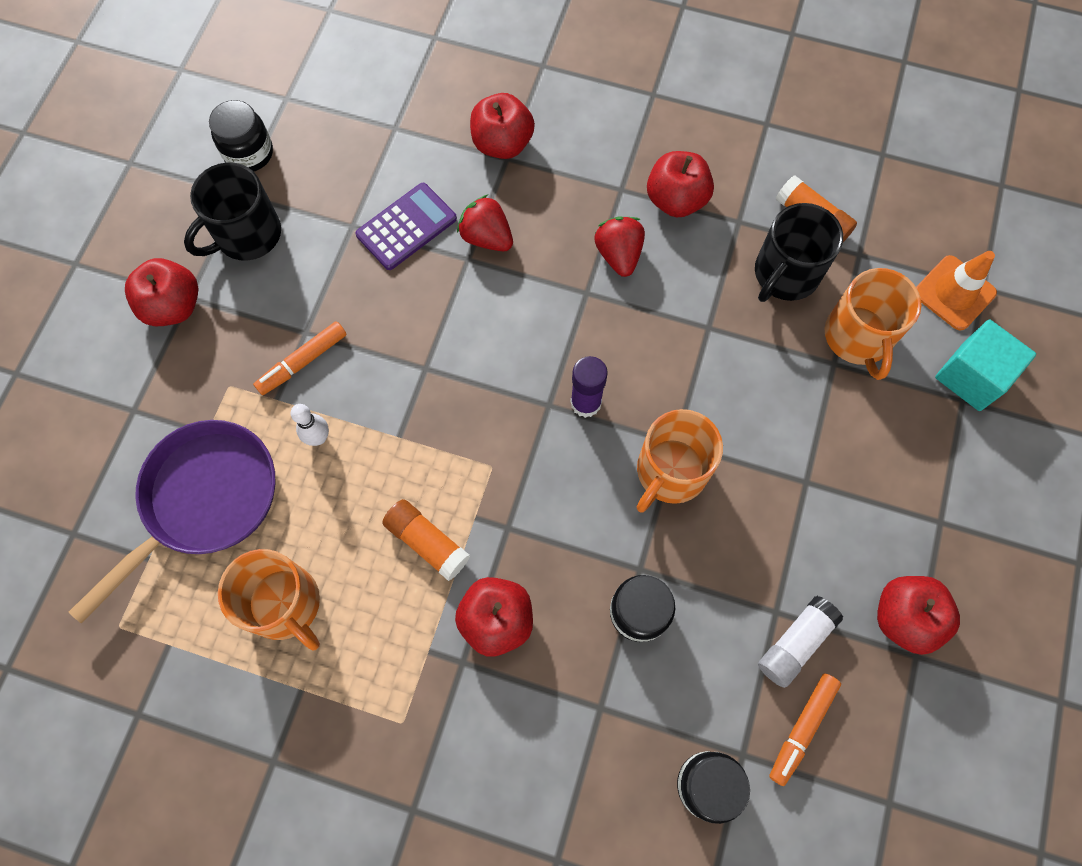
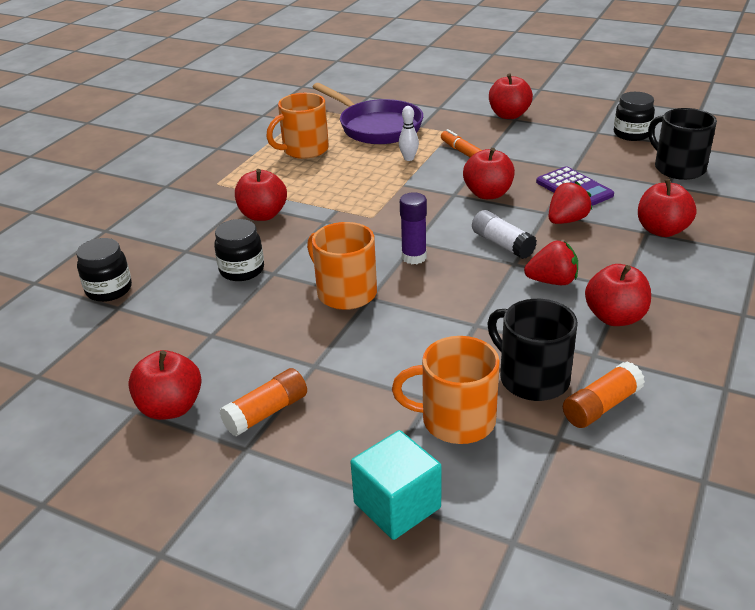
camera: 100 degrees right, 35 degrees down
black mug [184,162,281,261] -> black mug moved to [648,108,717,180]
orange glue stick [382,499,470,581] -> orange glue stick moved to [219,368,307,436]
white glue stick [758,596,843,688] -> white glue stick moved to [472,210,537,259]
orange marker [769,673,841,786] -> none
orange traffic cone [916,251,997,331] -> none
none -> red apple [463,148,515,199]

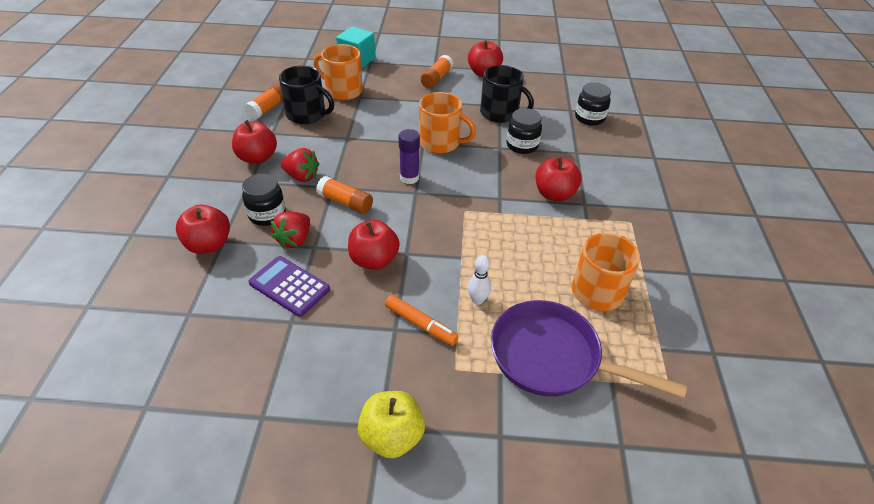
camera: 155 degrees right, 10 degrees up
orange mug [392,336,500,444] -> orange mug turned 135 degrees counterclockwise [314,44,363,100]
white glue stick [472,210,537,259] -> orange glue stick [316,176,373,214]
red apple [489,73,533,119] -> yellow apple [357,391,425,458]
red strawberry [524,241,578,285] -> red strawberry turned 135 degrees counterclockwise [281,148,319,182]
black jar [614,92,655,141] -> black jar moved to [242,174,286,226]
black mug [648,108,717,180] -> black mug moved to [480,65,534,123]

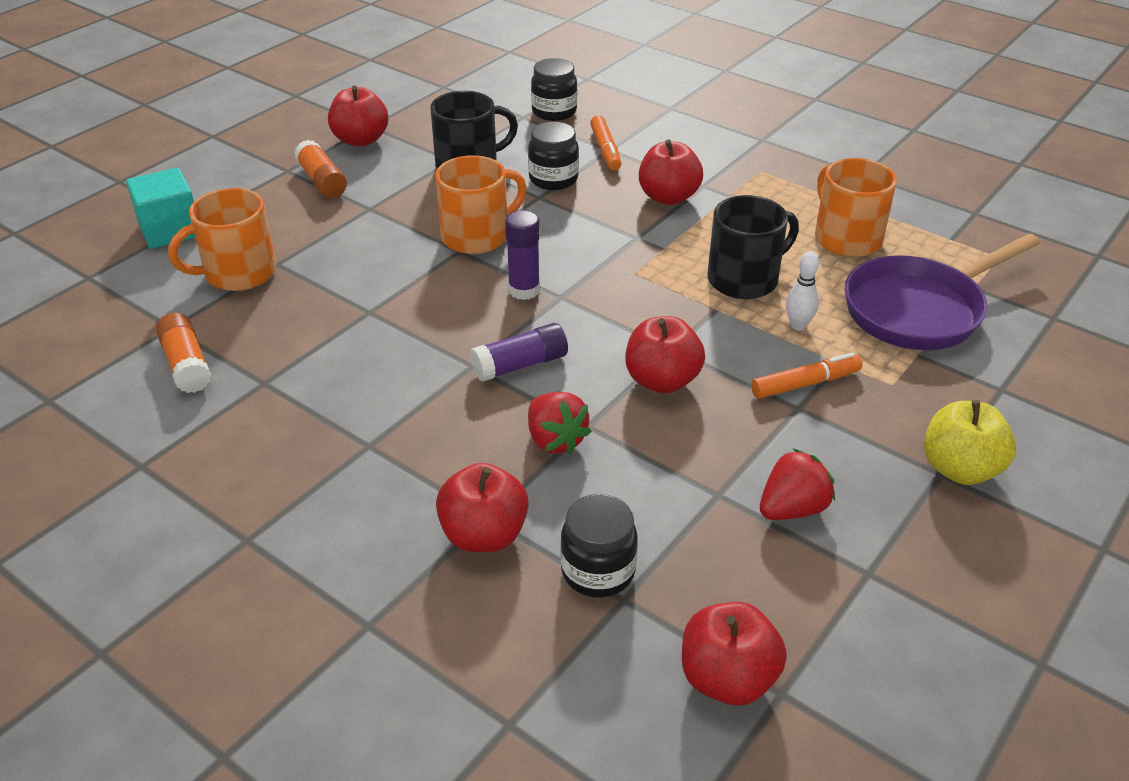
camera: 55 degrees left, 5 degrees down
red apple [232,120,277,164] -> red apple moved to [682,602,787,705]
black jar [242,174,286,226] -> black jar moved to [560,494,638,598]
purple calculator [248,256,330,317] -> none
black mug [279,65,334,124] -> black mug moved to [707,195,799,299]
red strawberry [281,148,319,182] -> red strawberry moved to [760,449,835,520]
orange glue stick [316,176,373,214] -> purple glue stick [470,323,568,382]
none -> orange marker [590,115,621,171]

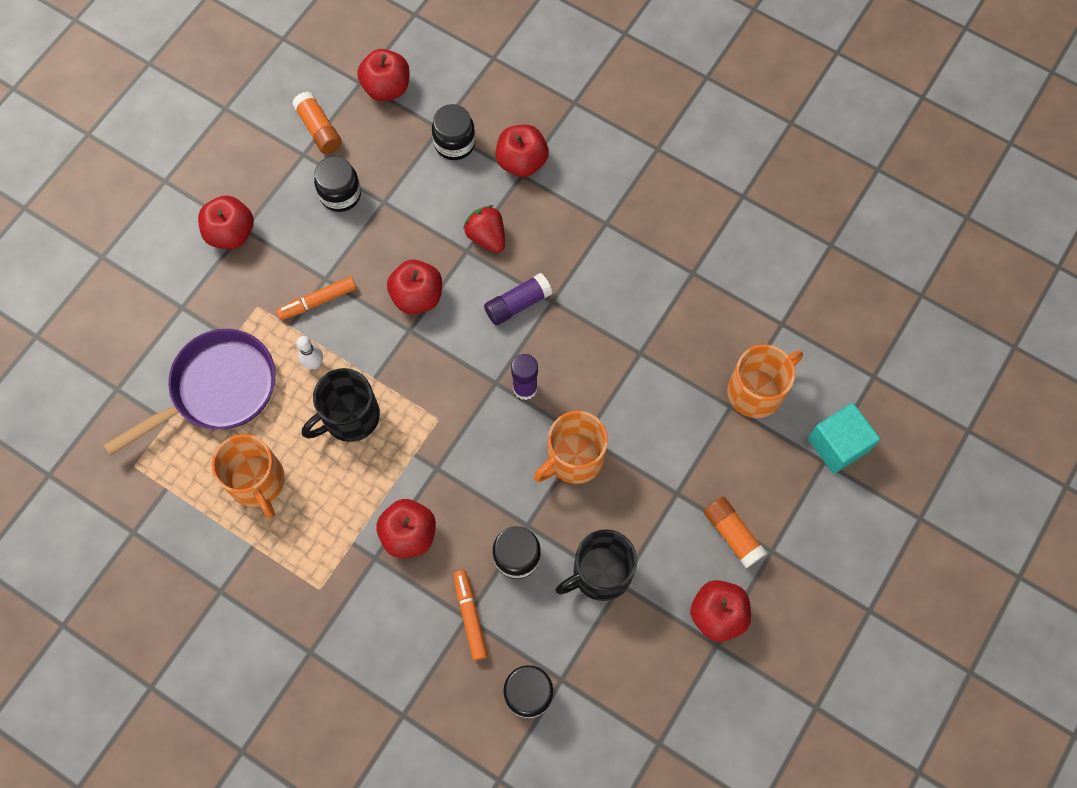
camera: 175 degrees right, 30 degrees up
orange glue stick [156,313,211,393] -> orange glue stick moved to [292,92,342,154]
red strawberry [760,449,835,520] -> black jar [314,156,361,212]
yellow apple [924,400,1016,485] -> red apple [198,195,254,249]

